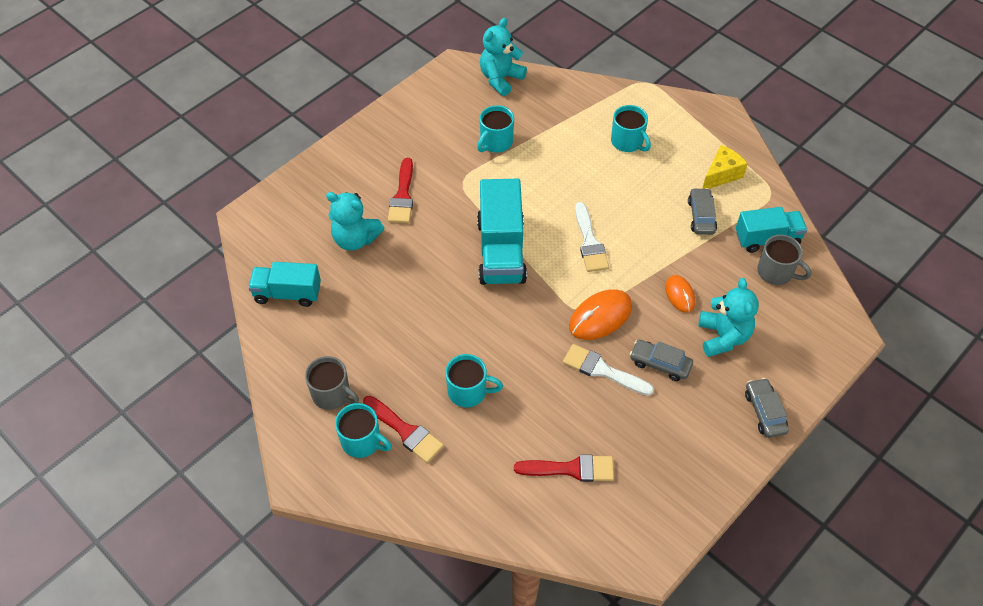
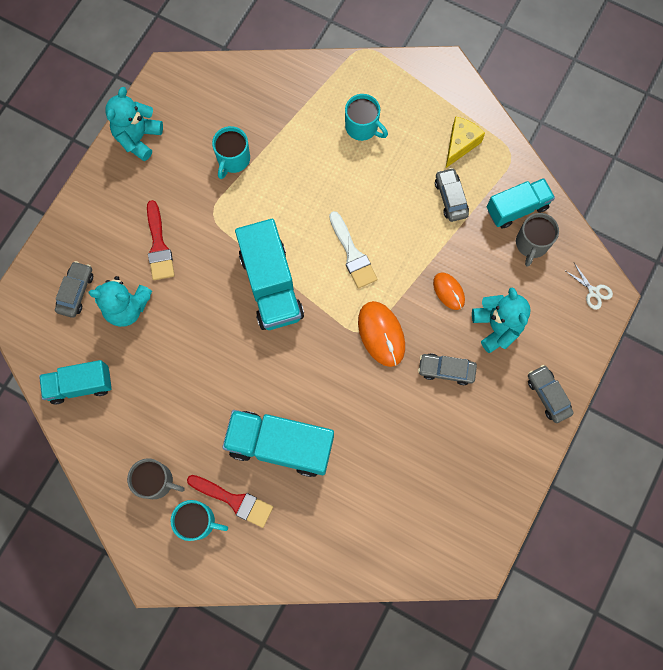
camera: 15 degrees left, 20 degrees up
turquoise mug [445,354,503,408] -> turquoise truck [222,410,334,477]
turquoise teddy bear [480,18,527,96] -> turquoise teddy bear moved to [105,87,163,161]
red brush [514,454,614,482] -> none
white brush [563,344,654,396] -> none
orange mouse [569,289,632,340] -> orange mouse turned 60 degrees counterclockwise [358,301,405,367]
grey mug [757,235,811,285] -> grey mug turned 90 degrees clockwise [516,213,559,267]
none -> grey car [55,261,93,318]
none -> white scissors [564,263,613,310]

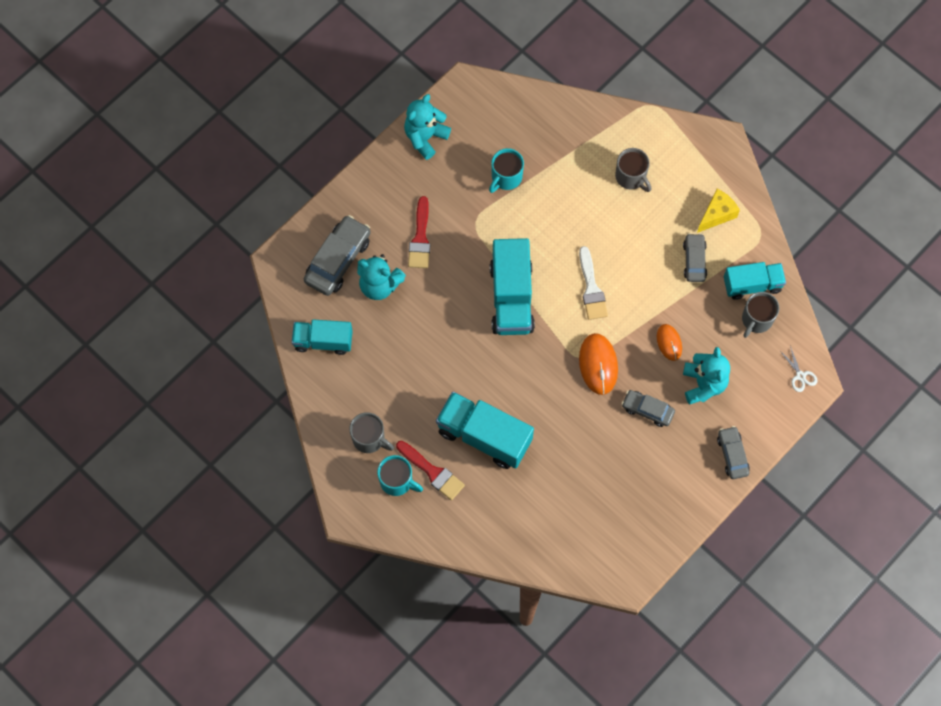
camera: 15 degrees right, 5 degrees down
grey car [55,261,93,318] -> grey car [304,215,371,296], size x1.65
turquoise mug [345,94,388,141] -> grey mug [615,148,652,192]

